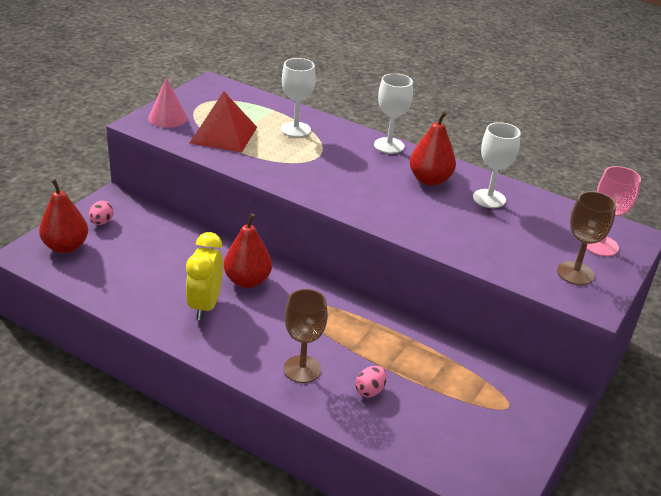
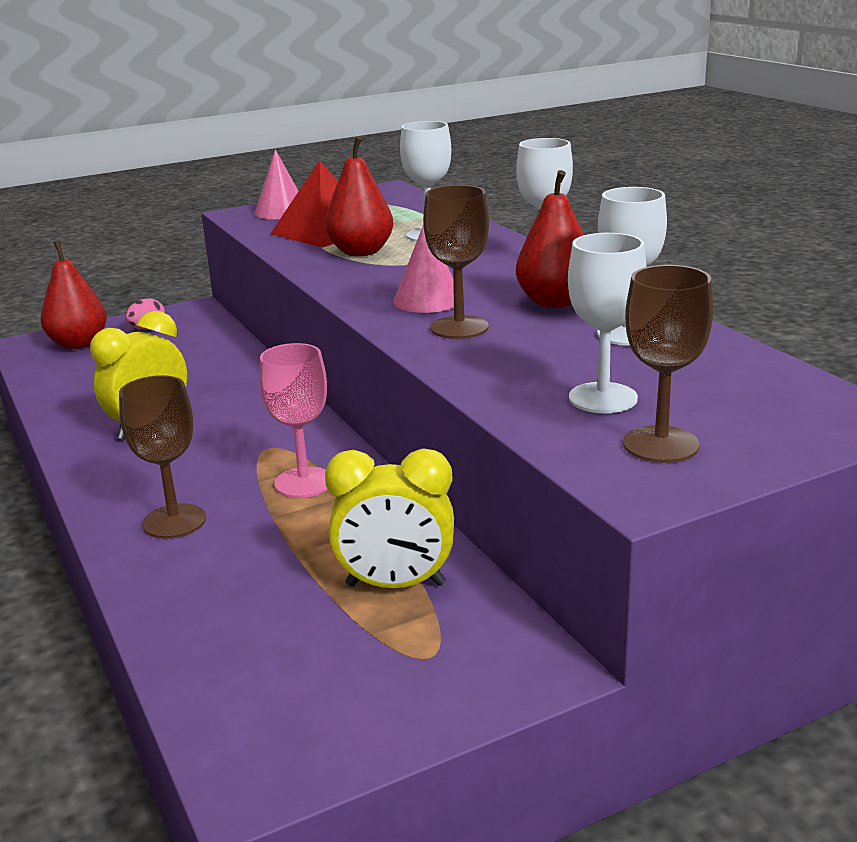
camera: 35 degrees right, 10 degrees down
red pear [224,214,272,288] -> red pear moved to [325,136,393,256]
pink egg [355,366,387,398] -> none
pink goblet [586,166,641,256] -> pink goblet moved to [259,343,328,498]
none -> yellow clock [325,448,454,588]
none -> pink cone [393,226,454,313]
none -> brown goblet [423,185,489,339]
none -> white goblet [568,233,646,413]

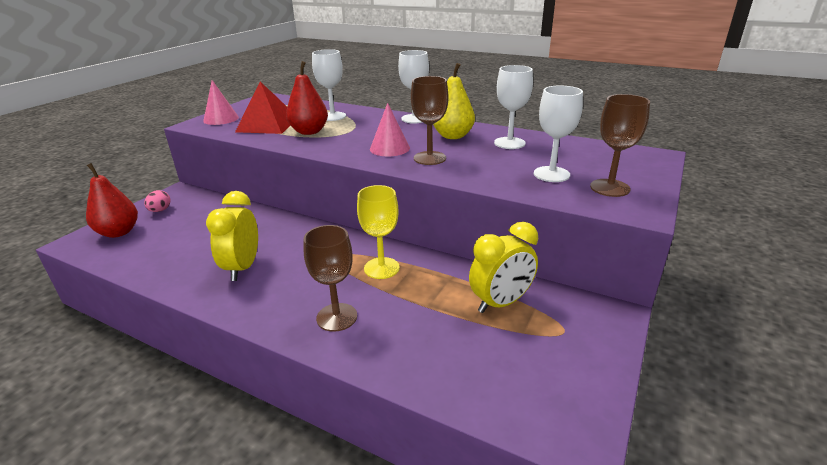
camera: 35 degrees left, 5 degrees up
pink goblet [259,343,328,498] -> yellow goblet [357,185,400,279]
red pear [516,170,584,308] -> yellow pear [433,63,475,139]

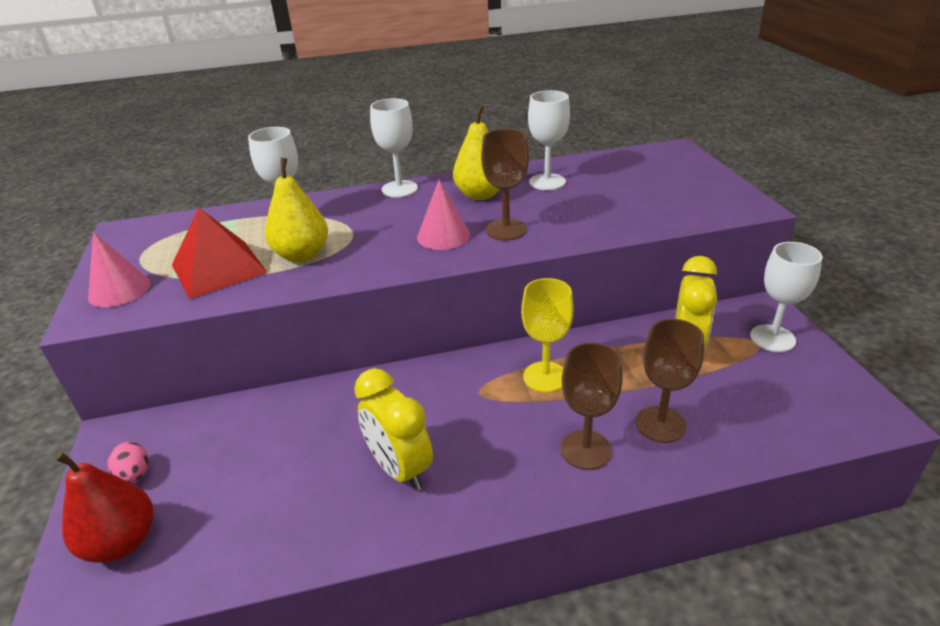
camera: 40 degrees left, 5 degrees up
red pear [286,61,328,135] -> yellow pear [265,158,328,262]
white goblet [534,86,583,182] -> white goblet moved to [750,242,822,352]
brown goblet [590,94,650,197] -> brown goblet moved to [636,319,704,443]

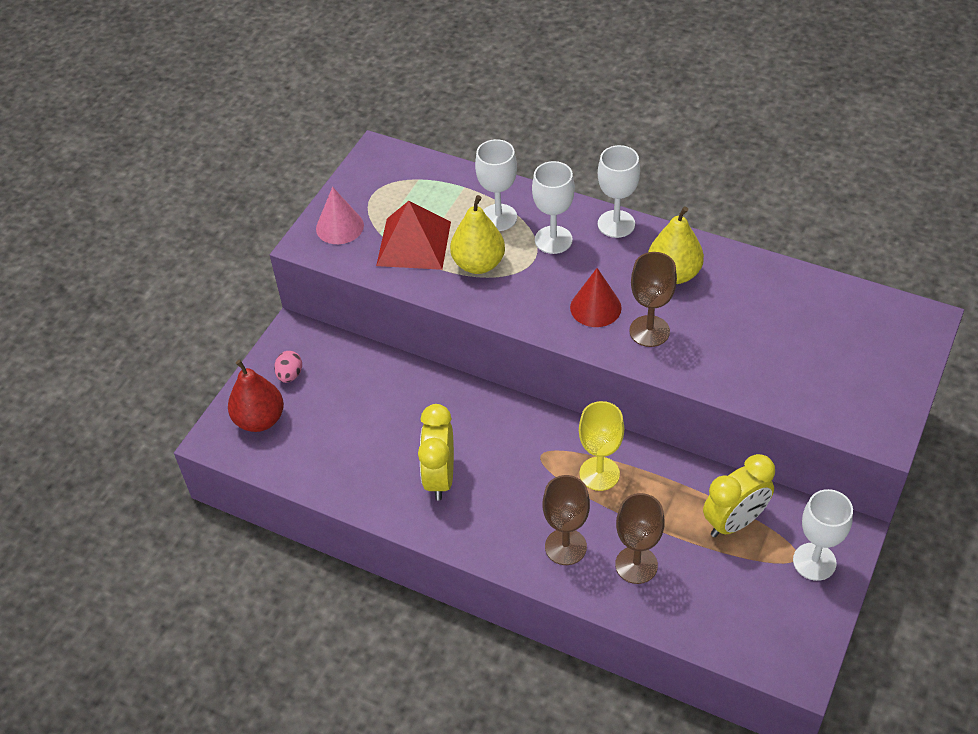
camera: 40 degrees right, 15 degrees up
pink cone [417,180,470,250] -> red cone [570,268,622,327]
white goblet [528,90,570,190] -> white goblet moved to [532,161,575,254]

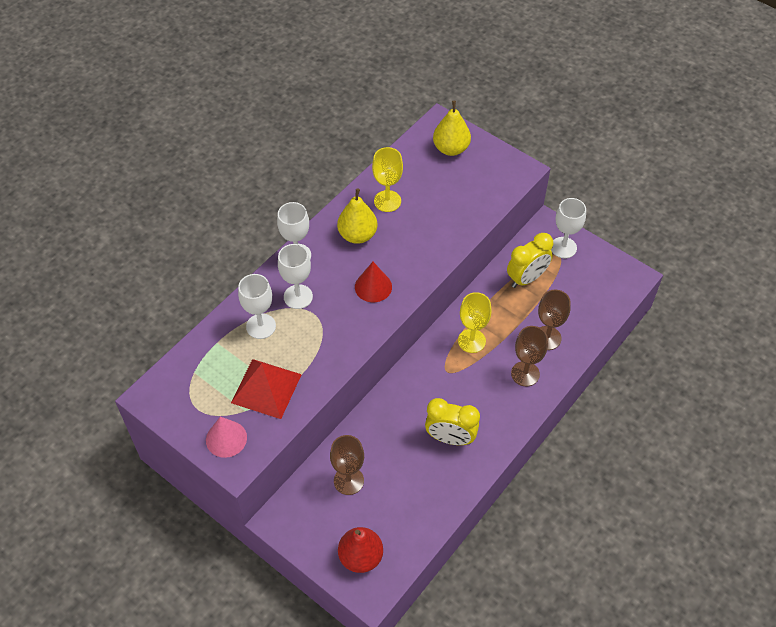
camera: 80 degrees left, 5 degrees up
pink egg [274,351,302,383] -> none
yellow pear [450,195,505,274] -> yellow pear moved to [433,101,471,156]
brown goblet [629,252,677,347] -> brown goblet moved to [330,435,364,495]
yellow clock [703,454,775,537] -> yellow clock turned 75 degrees clockwise [507,233,553,288]
none -> yellow goblet [372,147,403,212]

